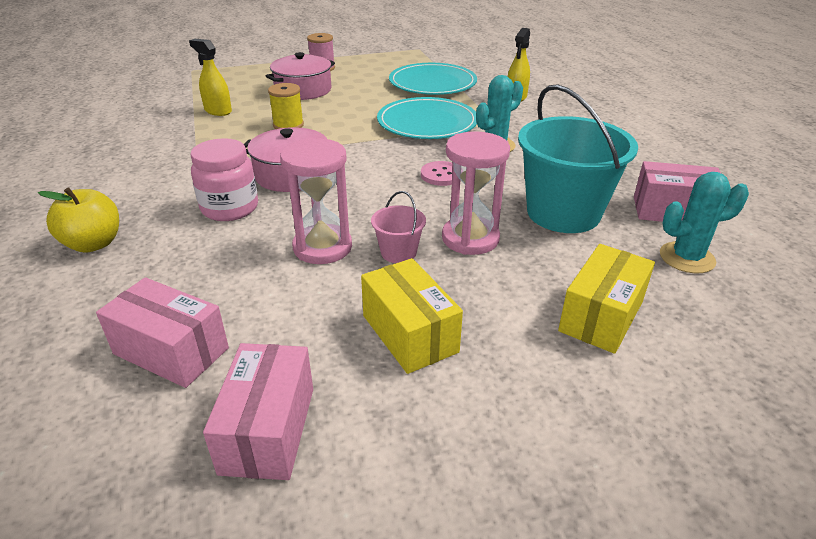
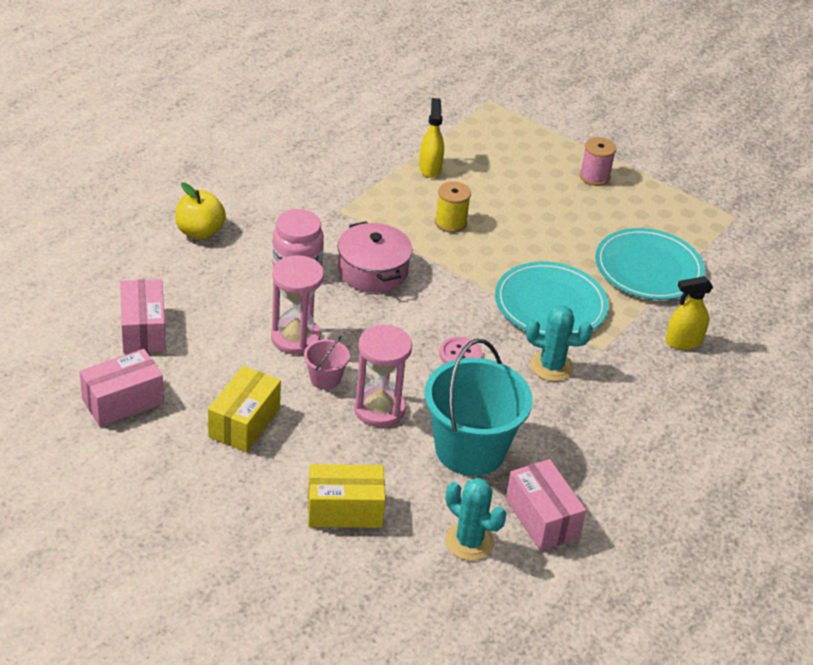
camera: 50 degrees right, 5 degrees up
pink pot [266,52,335,100] -> none

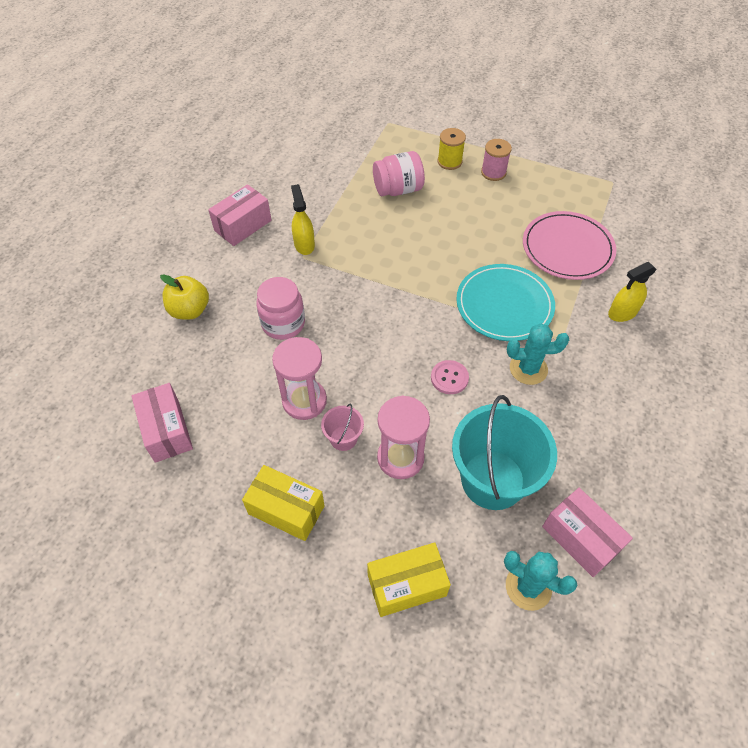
camera: 10 degrees left, 15 degrees up
pink box [79,349,164,426] -> pink box moved to [208,184,272,246]
yellow box [208,366,281,452] -> yellow box turned 75 degrees counterclockwise [242,465,325,541]
pink pot [337,221,413,293] -> none
yellow spray bottle [419,98,444,178] -> yellow spray bottle moved to [291,184,315,255]
yellow spool [435,181,471,233] -> yellow spool moved to [437,128,466,170]
turquoise plate [595,228,705,300] -> pink plate [523,211,616,280]
none -> pink jar [373,151,425,196]

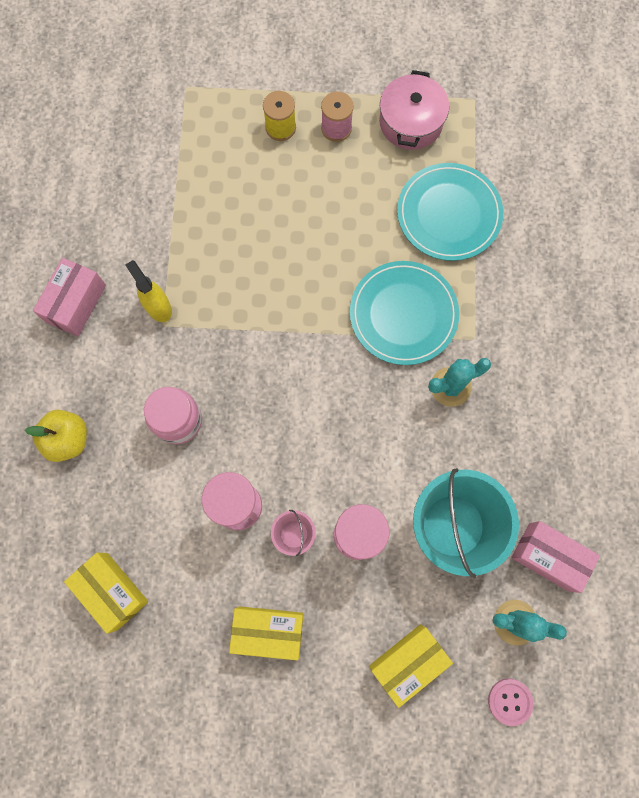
camera: 20 degrees left, 20 degrees up
pink box [131,383,193,463] -> yellow box [64,553,148,634]
pink jar [373,151,425,196] -> none
pink button [431,360,469,394] -> pink button moved to [488,678,533,726]
pink plate [523,211,616,280] -> turquoise plate [397,163,503,261]
yellow spray bottle [608,262,657,322] -> none
none -> pink pot [379,70,449,150]

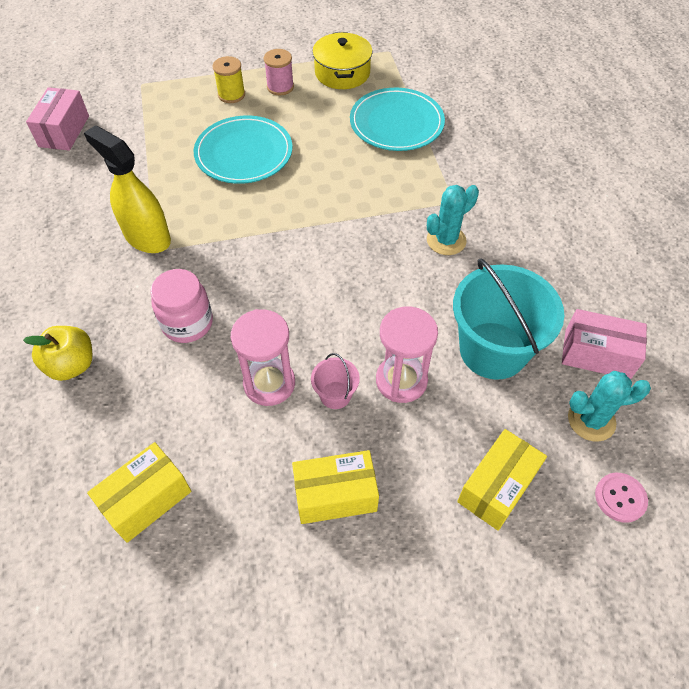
camera: 15 degrees left, 20 degrees down
pink box [33,258,106,337] -> pink box moved to [26,87,89,151]
yellow box [64,553,148,634] -> yellow box turned 75 degrees counterclockwise [87,442,191,543]
yellow spray bottle [125,260,172,322] -> yellow spray bottle [84,125,171,253], size x1.58
turquoise plate [350,261,459,365] -> turquoise plate moved to [194,116,292,184]
pink pot [379,70,449,150] -> yellow pot [312,32,372,89]

